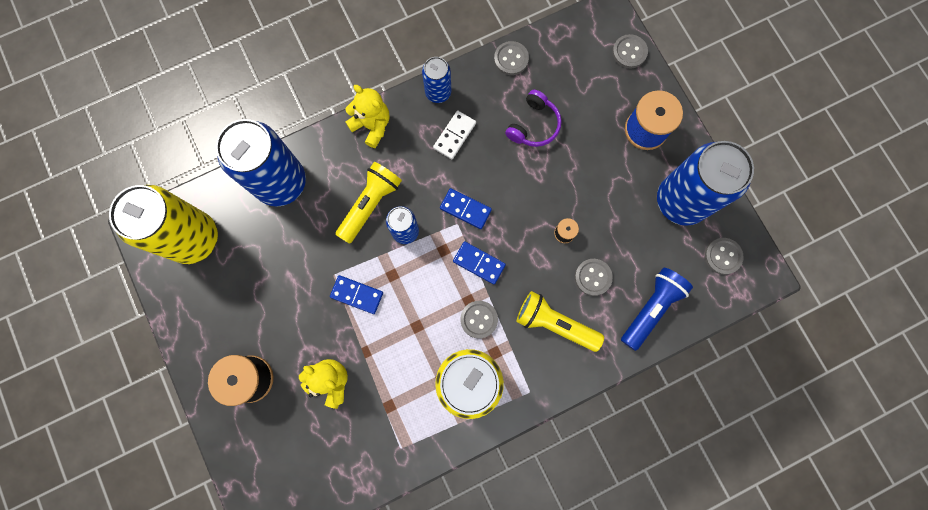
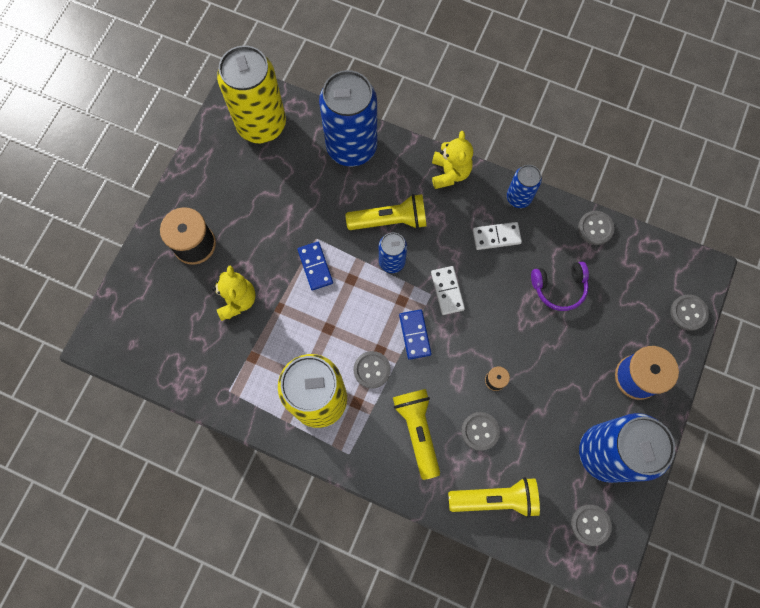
camera: 50 degrees right, 5 degrees down
blue domino [440,188,492,229] -> white domino [431,266,465,315]
blue flashlight [621,268,693,351] -> yellow flashlight [448,477,540,518]

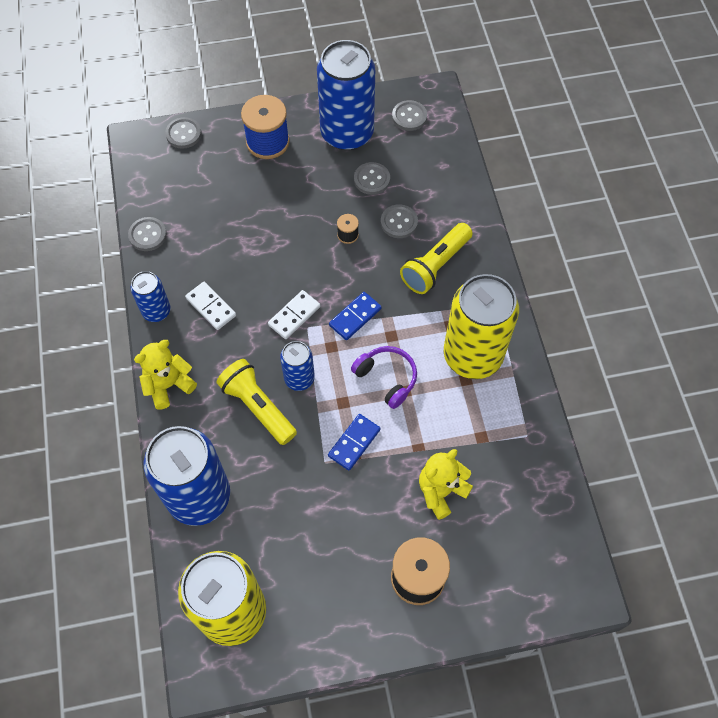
camera: 125 degrees left, 10 degrees down
grey button [354,351,391,389] -> grey button moved to [354,162,390,195]
yellow flashlight [448,477,540,518] -> none
purple headphones [531,261,589,311] -> purple headphones moved to [351,346,417,409]

